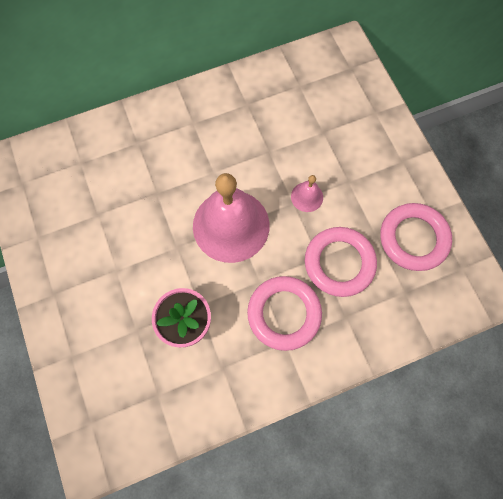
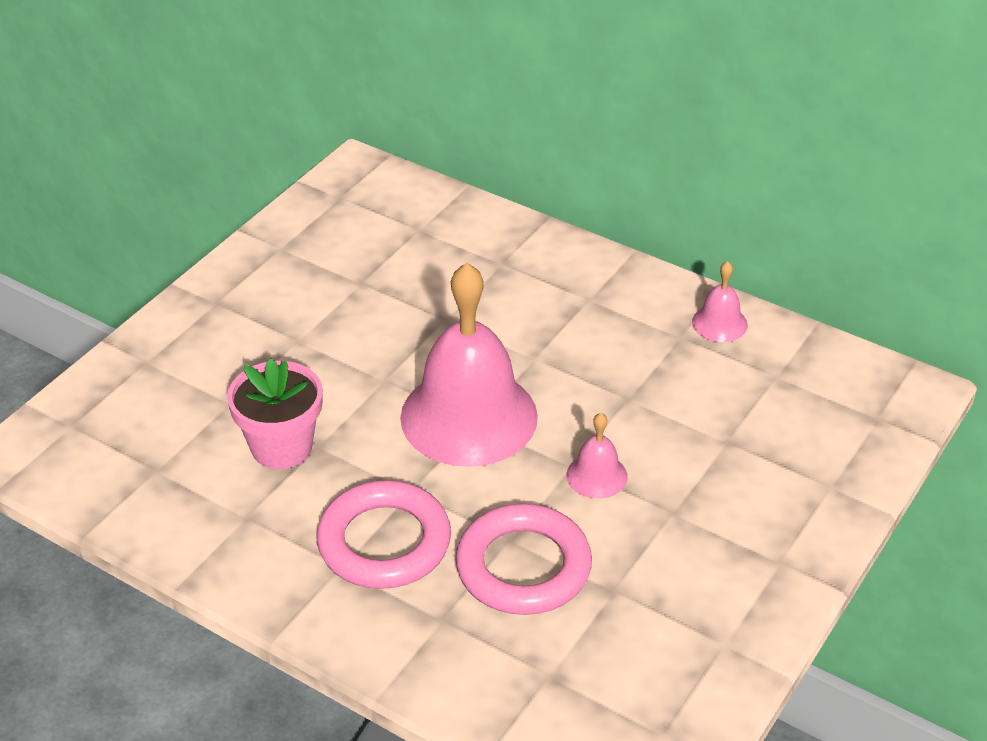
camera: 55 degrees right, 30 degrees down
pink ring [380,203,452,271] -> none
none -> pink bell [692,261,748,342]

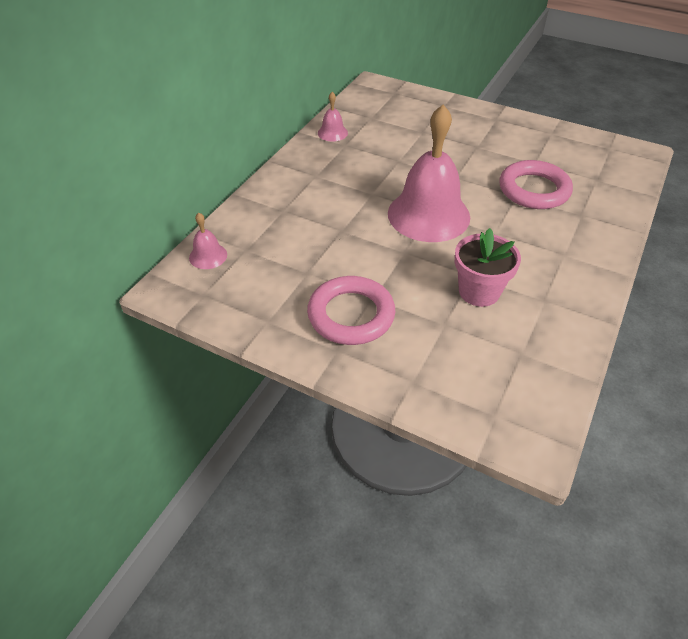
camera: 95 degrees left, 5 degrees up
pink ring [316,480,451,589] -> pink ring moved to [307,276,395,345]
pink bell [567,413,628,498] -> pink bell moved to [189,213,227,269]

